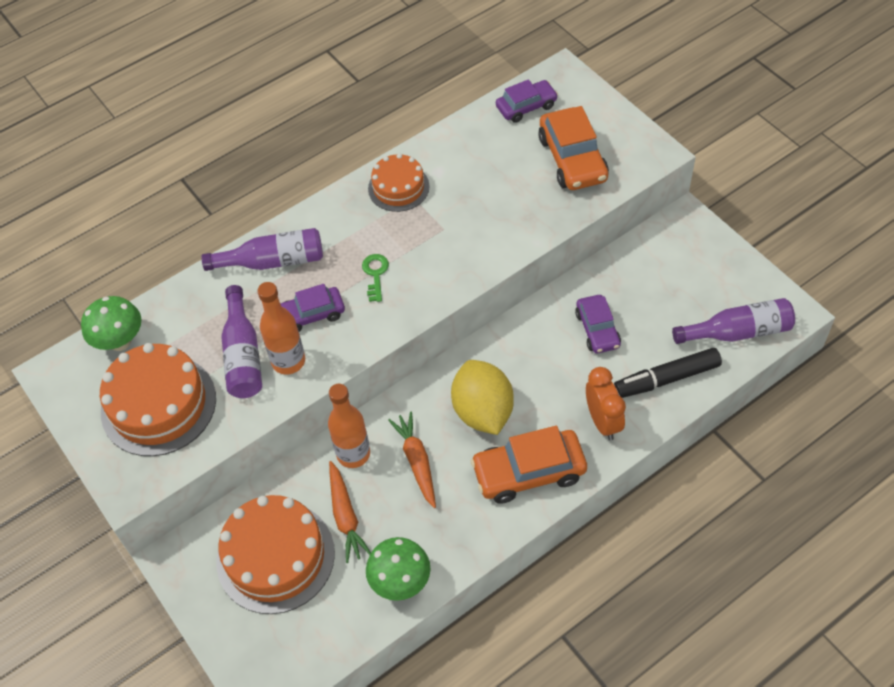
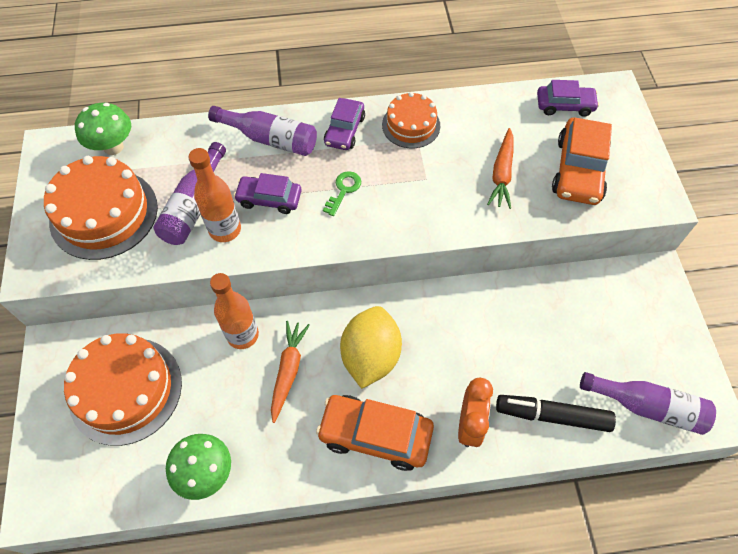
camera: 25 degrees right, 5 degrees up
orange carrot [329,461,371,563] -> orange carrot moved to [487,128,514,209]
purple car [575,295,621,353] -> purple car moved to [324,98,365,150]

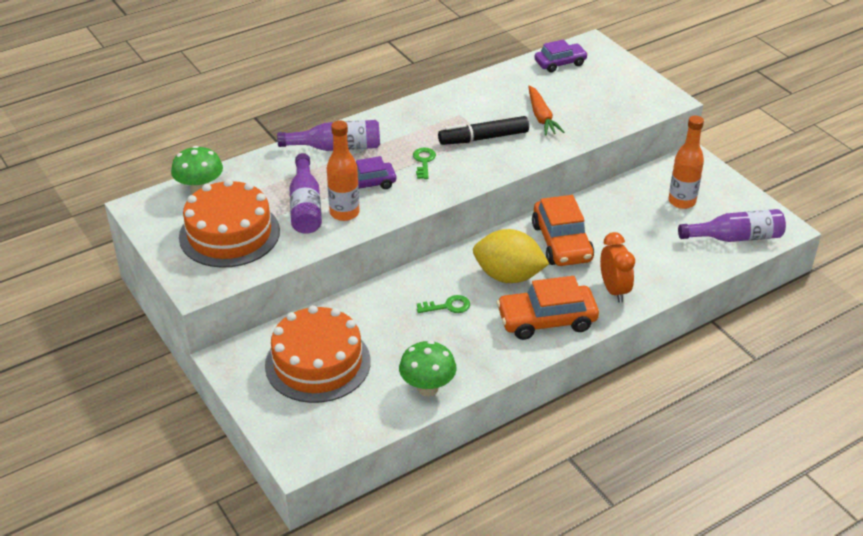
camera: 25 degrees left, 20 degrees down
orange bottle [210,273,259,349] -> orange bottle moved to [669,116,704,209]
orange carrot [271,321,310,423] -> green key [417,295,470,313]
purple car [324,98,365,150] -> none
yellow lemon [340,306,402,389] -> yellow lemon turned 60 degrees counterclockwise [473,229,549,283]
orange cake [382,92,440,148] -> none
black marker [496,395,616,432] -> black marker moved to [438,116,529,145]
orange car [552,118,612,205] -> orange car moved to [532,195,594,266]

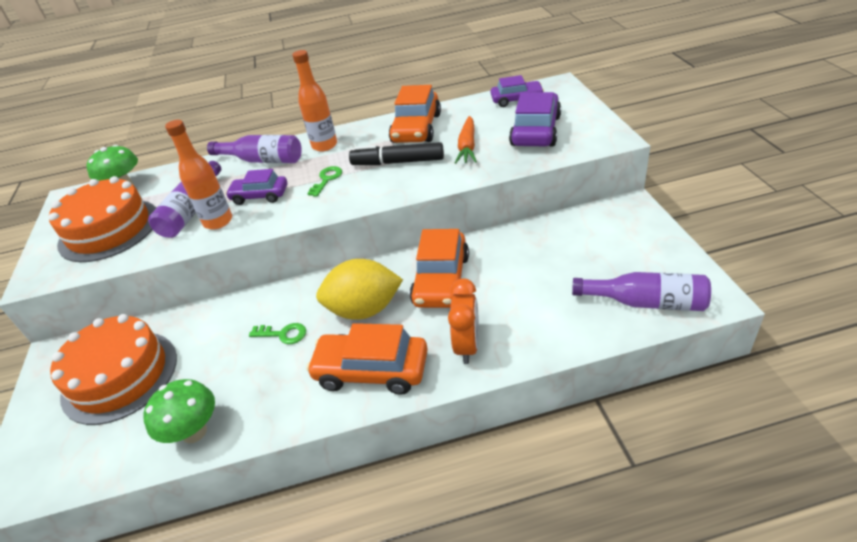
camera: 25 degrees right, 0 degrees up
yellow lemon [473,229,549,283] -> yellow lemon turned 45 degrees counterclockwise [316,259,403,320]
orange bottle [669,116,704,209] -> orange bottle moved to [292,50,337,152]
none -> orange car [389,85,441,143]
none -> purple car [509,92,561,147]

